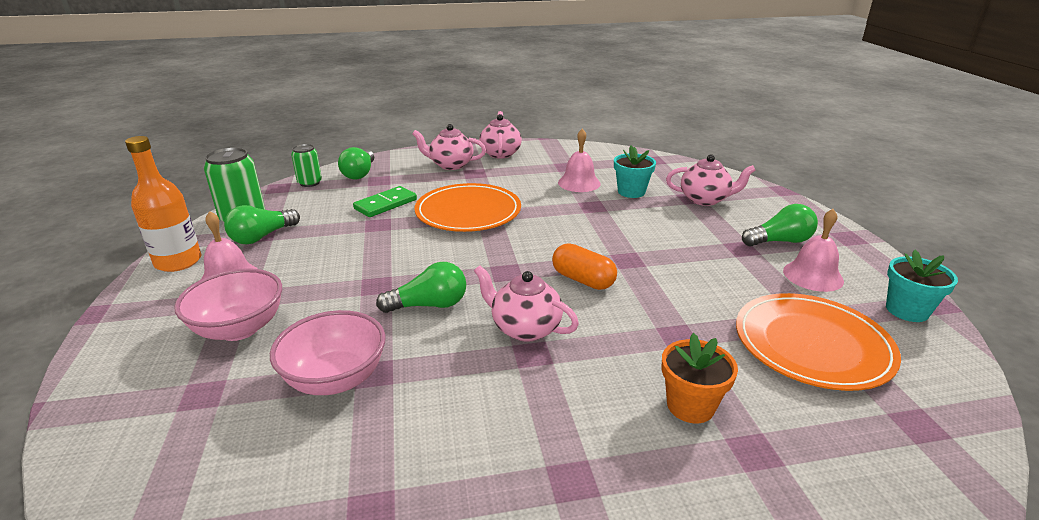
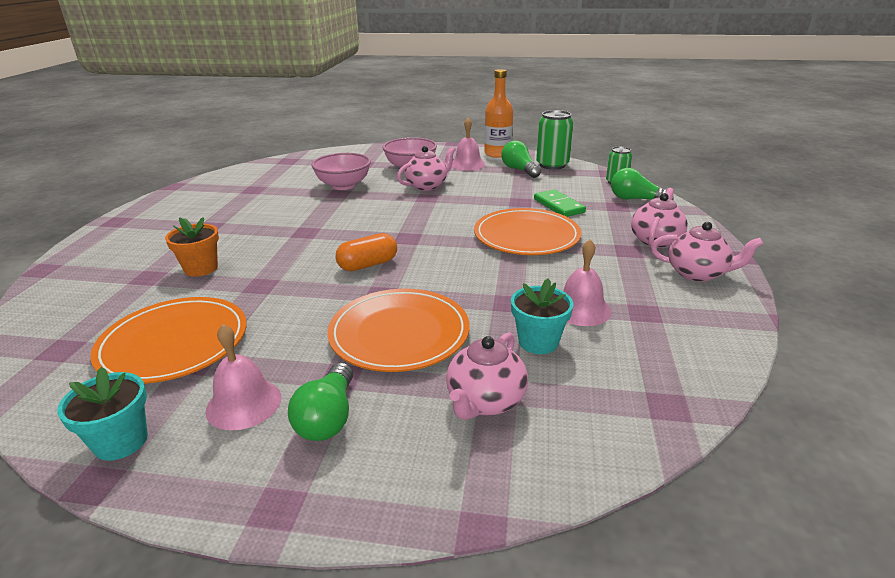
camera: 110 degrees right, 0 degrees up
green light bulb [376,262,466,313] -> none
pink teapot [474,265,579,342] -> pink teapot moved to [397,146,456,191]
none -> orange plate [327,289,469,372]

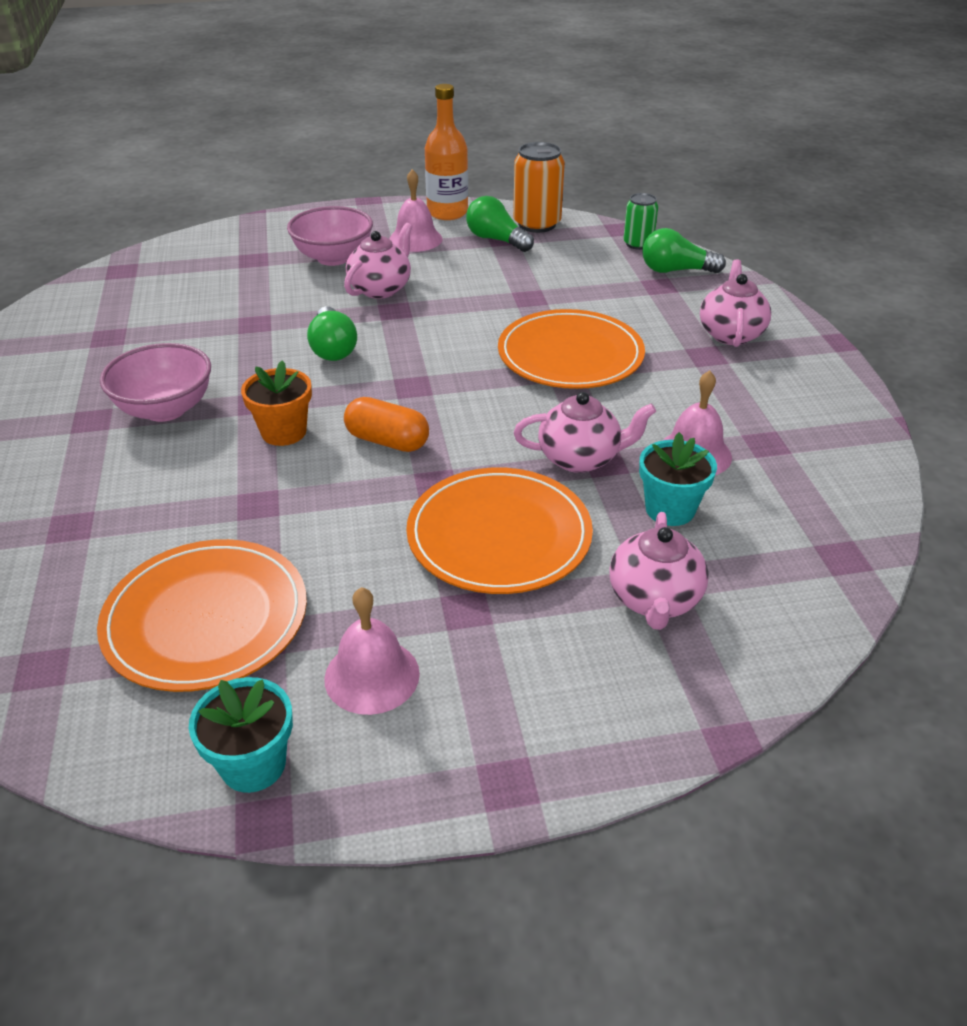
camera: 20 degrees left, 10 degrees up
orange flower pot [165,217,219,277] -> orange flower pot moved to [241,360,312,446]
green light bulb [288,362,353,441] -> green light bulb moved to [307,306,357,361]
pink bowl [311,153,371,190] -> pink bowl moved to [100,343,211,422]
orange capsule [335,233,397,271] -> orange capsule turned 75 degrees clockwise [344,397,429,452]
green domino [534,189,586,217] -> none
green can [536,110,573,170] -> orange can [513,142,565,233]
pink teapot [651,222,763,282] -> pink teapot moved to [514,392,656,473]

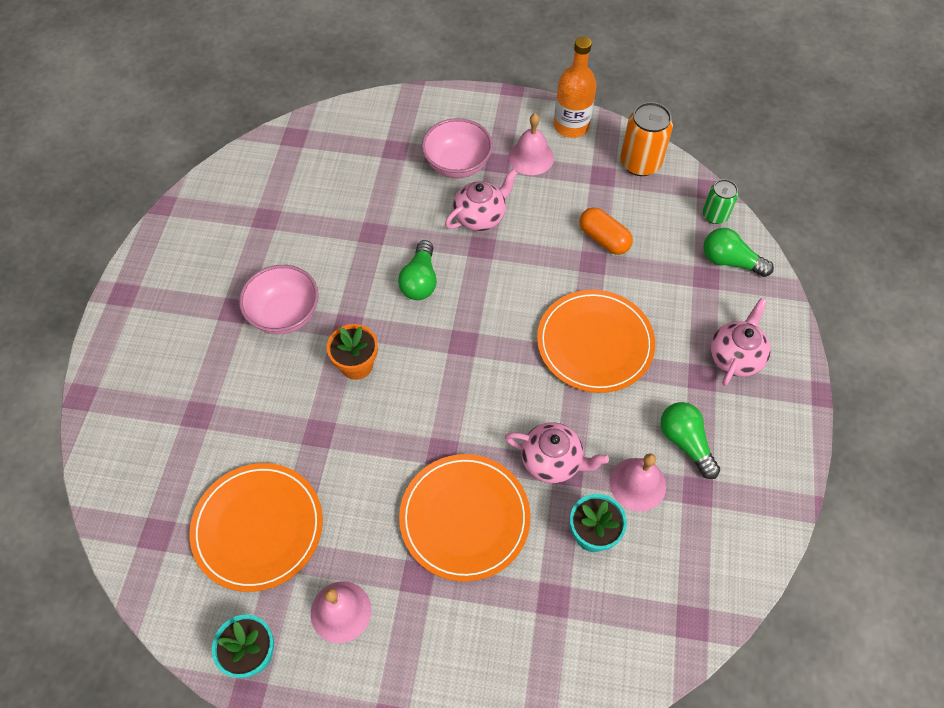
camera: 20 degrees right, 20 degrees up
orange capsule [344,397,429,452] -> orange capsule moved to [580,207,633,255]
green light bulb [466,196,534,252] -> green light bulb moved to [660,402,720,479]
pink teapot [609,512,709,630] -> none

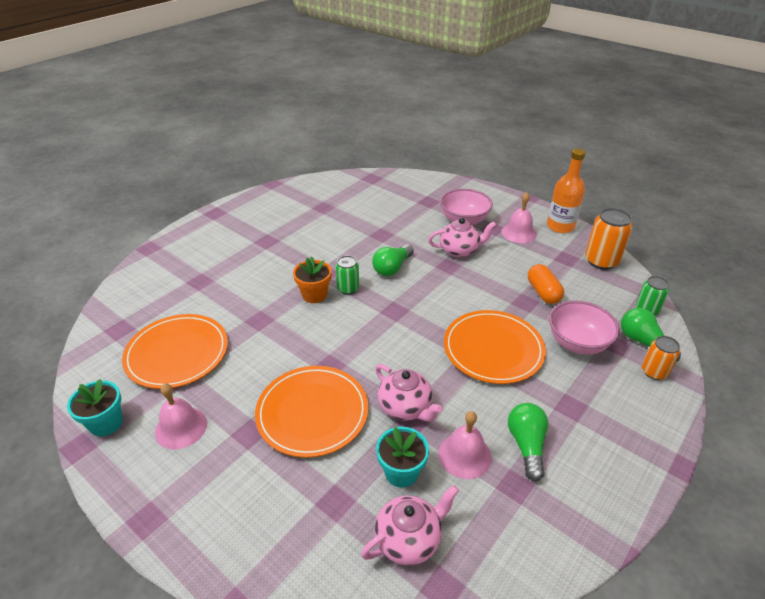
camera: 30 degrees right, 20 degrees down
pink bowl [239,265,319,334] -> pink bowl moved to [549,301,620,355]
pink teapot [710,298,771,386] -> pink teapot moved to [361,485,459,565]
none -> green can [336,255,359,295]
none -> orange can [642,336,680,380]

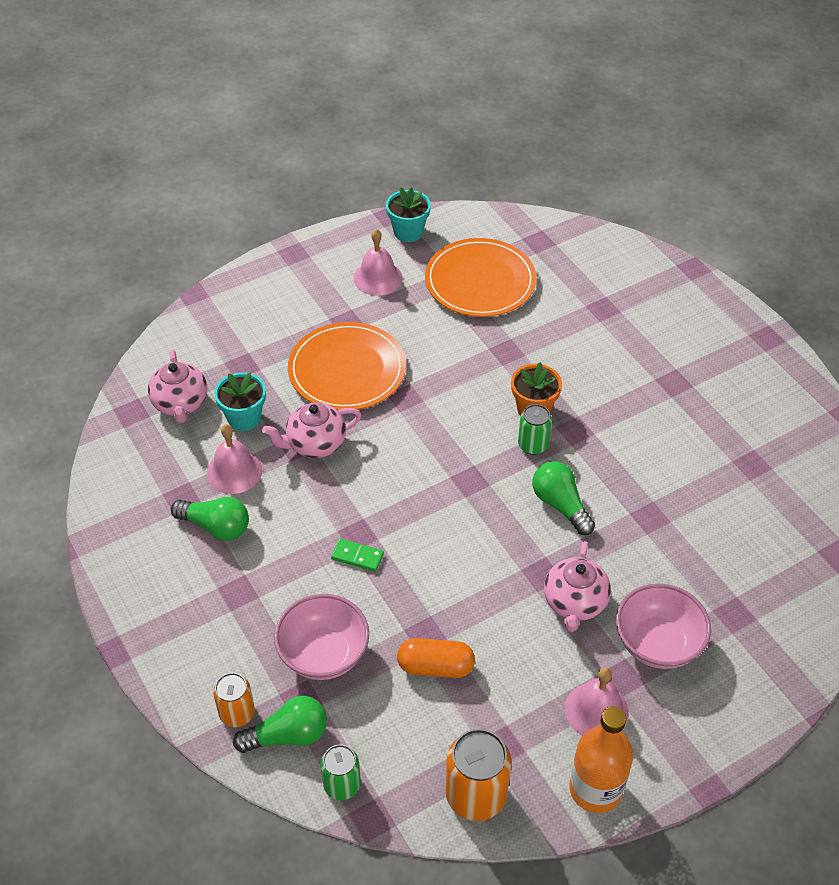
camera: 110 degrees right, 10 degrees up
orange plate [444,310,546,384] -> green domino [331,539,384,572]

